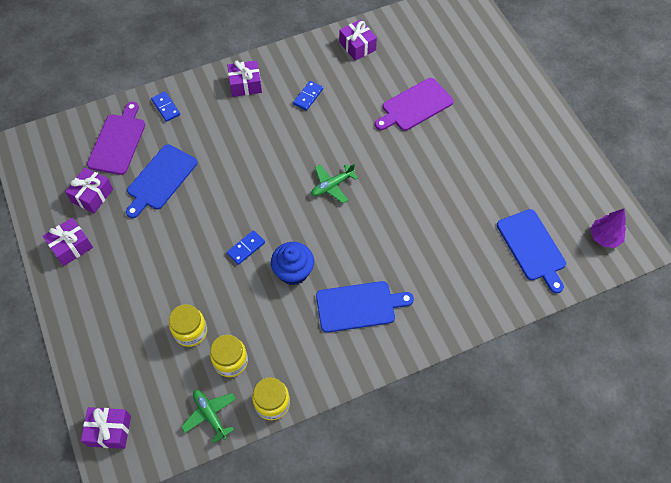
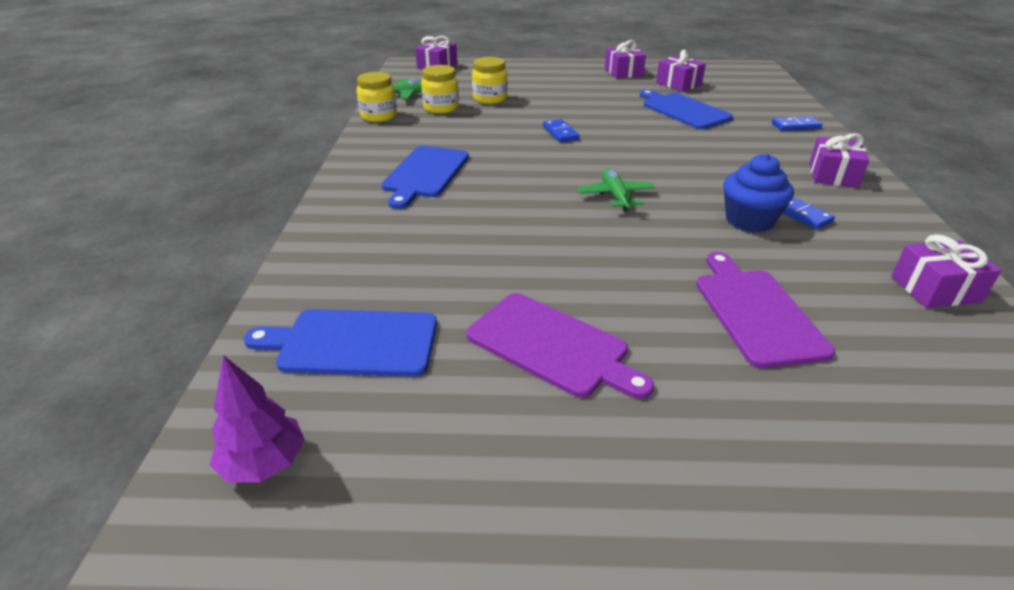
camera: 115 degrees right, 25 degrees down
purple cutting board [87,102,145,175] -> purple cutting board moved to [467,293,654,399]
blue cupcake [271,242,314,285] -> blue cupcake moved to [723,154,794,232]

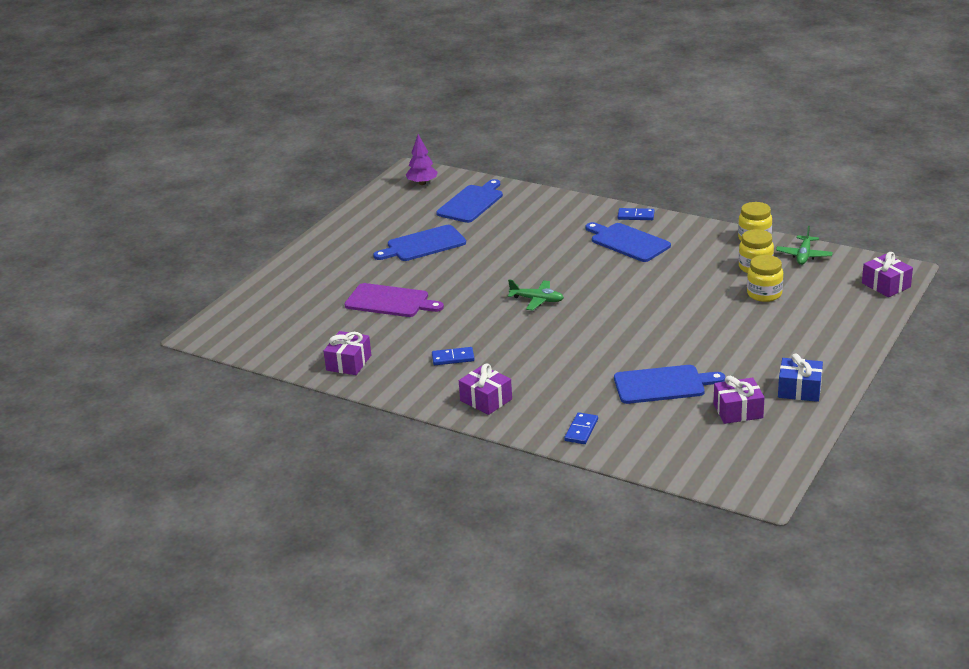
camera: 120 degrees right, 5 degrees down
purple cutting board [467,293,654,399] -> blue cutting board [373,225,466,261]
blue domino [543,119,580,142] -> blue domino moved to [618,208,654,220]
purple gift [605,40,646,79] -> blue gift [778,353,823,402]
blue cupcake [723,154,794,232] -> none

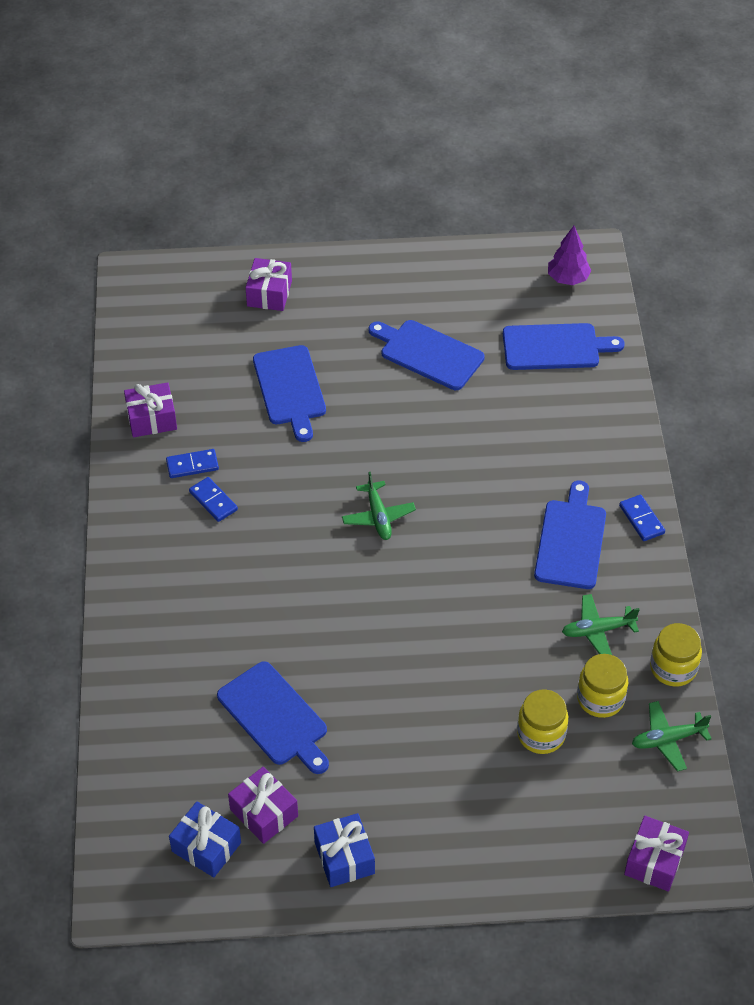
camera: 55 degrees right, 20 degrees up
purple cutting board [344,283,444,317] -> blue cutting board [253,345,326,442]
purple gift [459,363,512,415] -> purple gift moved to [246,258,292,311]
blue domino [564,412,598,444] -> blue domino moved to [166,449,219,478]
none -> blue gift [169,801,241,878]
none -> green plane [562,594,640,655]

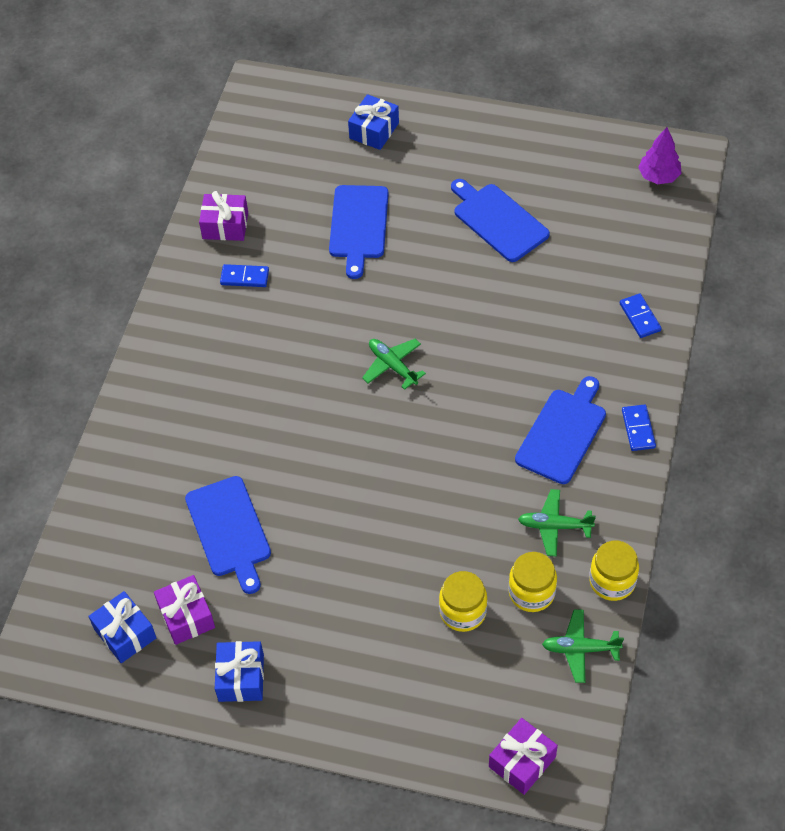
camera: 20 degrees right, 5 degrees up
blue domino [189,477,238,522] -> blue domino moved to [620,294,662,338]
purple gift [246,258,292,311] -> blue gift [348,94,399,150]
green plane [342,472,416,540] -> green plane turned 135 degrees clockwise [362,339,426,390]
blue cutting board [503,323,625,370] -> none

